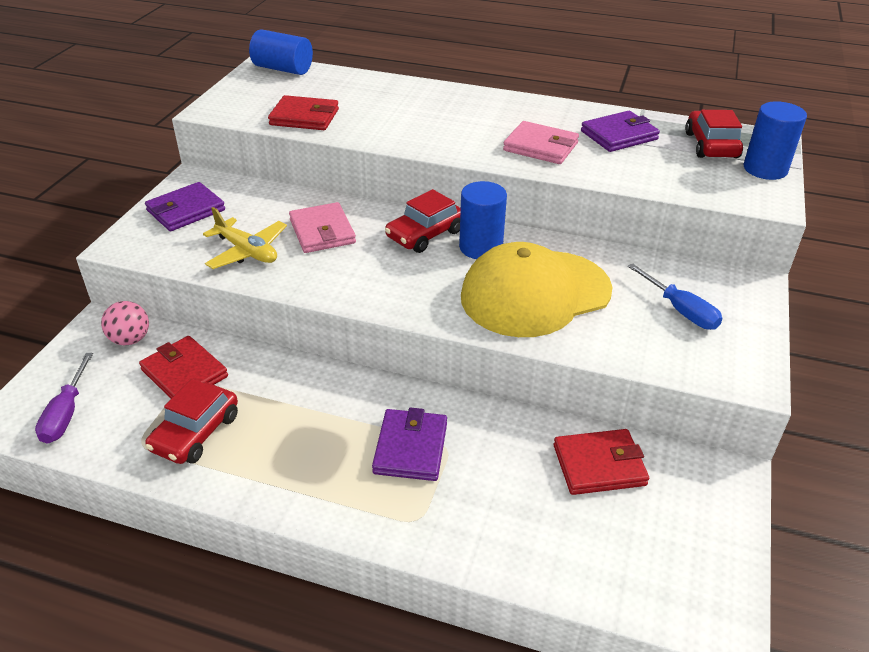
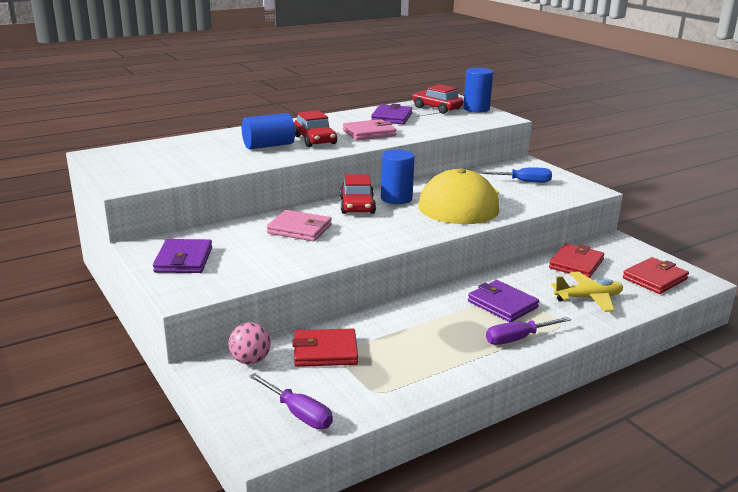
camera: 50 degrees left, 15 degrees down
red car [145,379,238,464] -> red car moved to [294,110,337,147]
yellow plane [203,207,287,269] -> yellow plane moved to [551,272,623,312]
blue cylinder [249,29,313,75] -> blue cylinder moved to [242,113,295,149]
red wallet [268,95,339,130] -> red wallet moved to [623,257,689,294]
none -> purple screwdriver [486,317,571,345]

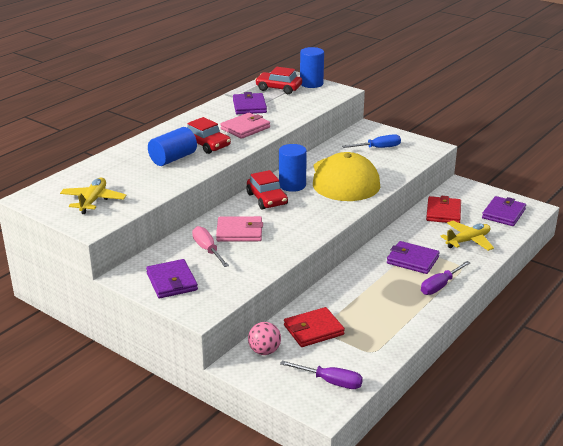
camera: 20 degrees left, 5 degrees up
red wallet [623,257,689,294] -> purple wallet [482,196,526,226]
none -> yellow plane [60,178,127,214]
none -> pink screwdriver [192,226,229,267]

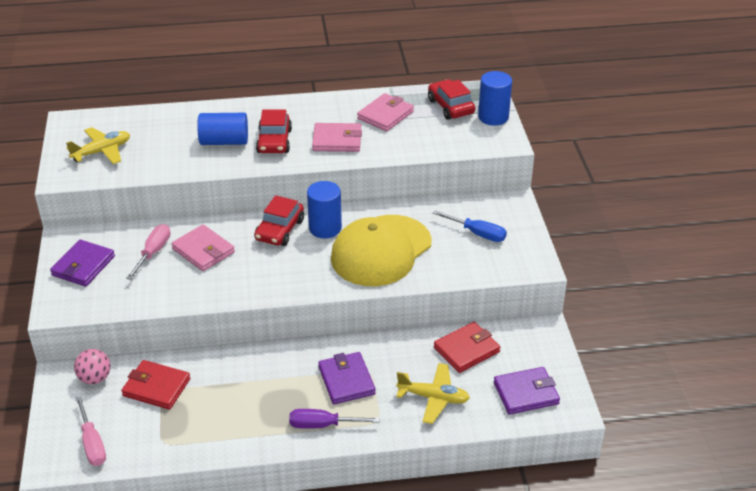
camera: 45 degrees right, 10 degrees up
purple wallet [233,92,267,114] -> pink wallet [357,93,414,132]
purple screwdriver [280,361,363,389] -> pink screwdriver [76,396,106,466]

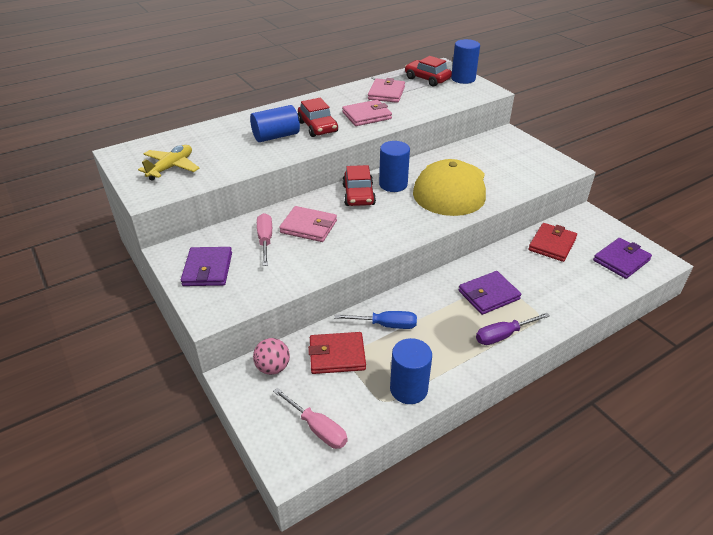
camera: 25 degrees left, 0 degrees up
purple wallet [318,352,376,404] -> purple wallet turned 75 degrees counterclockwise [458,271,521,315]
yellow plane [396,363,470,424] -> none
blue screwdriver [433,210,507,242] -> blue screwdriver moved to [334,311,417,329]
none -> blue cylinder [390,338,432,404]

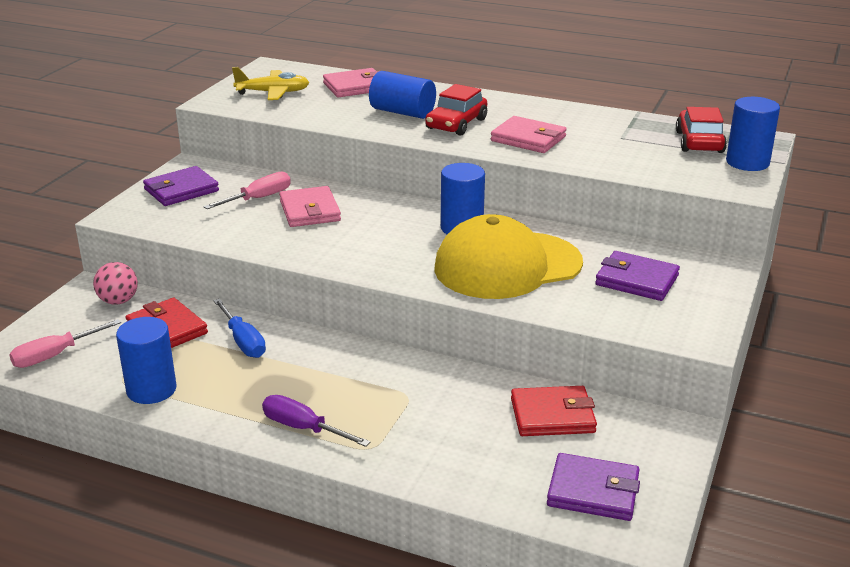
camera: 55 degrees right, 10 degrees down
pink screwdriver [273,388,348,449] -> pink screwdriver turned 45 degrees clockwise [9,319,121,368]
red car [342,165,376,206] -> none
pink wallet [368,78,405,103] -> pink wallet moved to [323,68,379,98]
purple wallet [458,271,521,315] -> purple wallet moved to [595,251,680,301]

